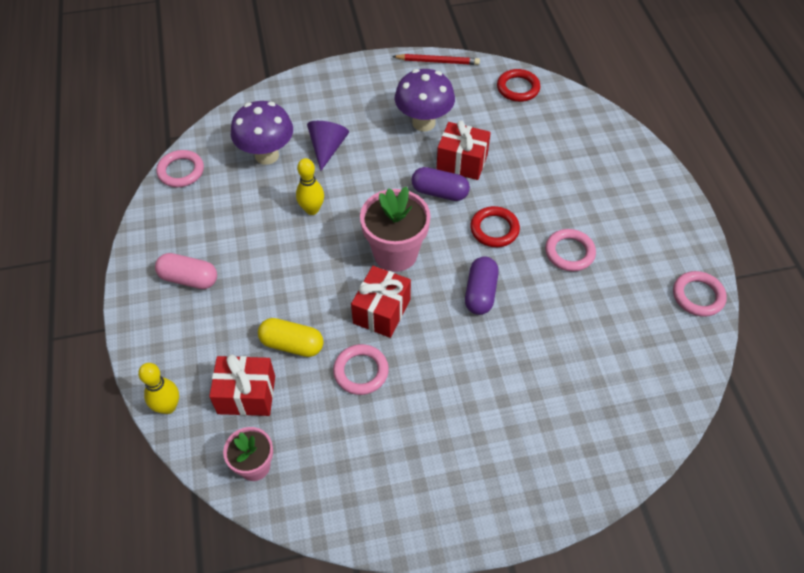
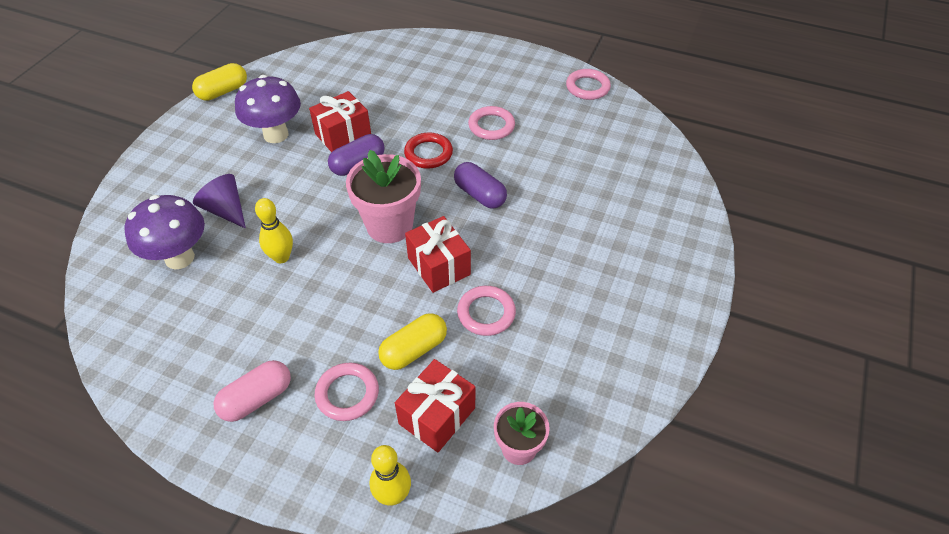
camera: 55 degrees left, 5 degrees down
pink ring [156,150,204,187] -> pink ring moved to [315,363,379,421]
red pencil [392,54,480,65] -> yellow capsule [192,63,247,101]
red ring [497,69,540,102] -> none

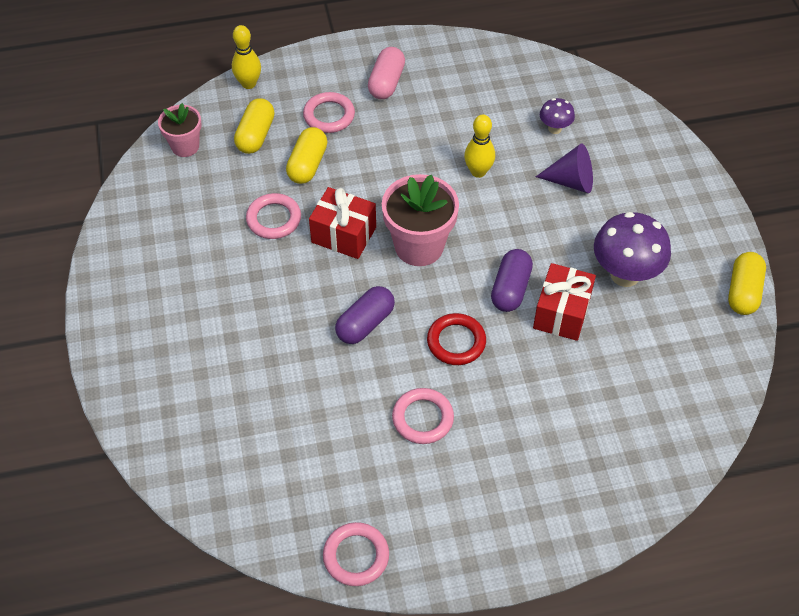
camera: 145 degrees right, 5 degrees up
purple mushroom [124,195,205,269] -> purple mushroom [540,98,575,134], size x0.51
red gift [395,359,475,452] -> yellow capsule [234,98,275,154]
purple capsule [454,162,507,209] -> purple capsule turned 60 degrees counterclockwise [335,286,395,344]

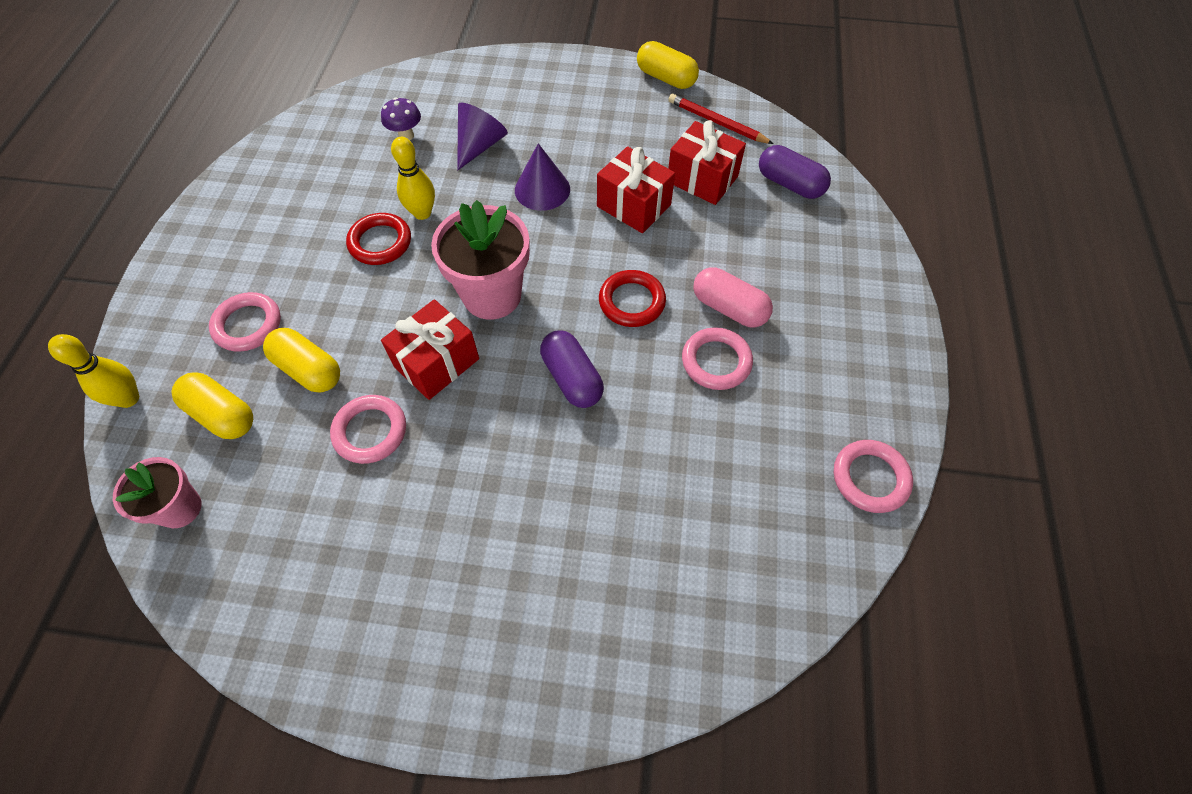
camera: 70 degrees left, 5 degrees up
pink capsule [368,47,405,99] -> pink capsule moved to [693,268,773,328]
purple capsule [491,249,533,312] -> purple capsule moved to [759,145,831,199]
purple mushroom [594,212,671,287] -> none
none -> red ring [346,213,411,265]
none -> purple cone [515,143,570,211]
none -> red pencil [668,94,774,144]
none -> red gift [668,120,746,205]

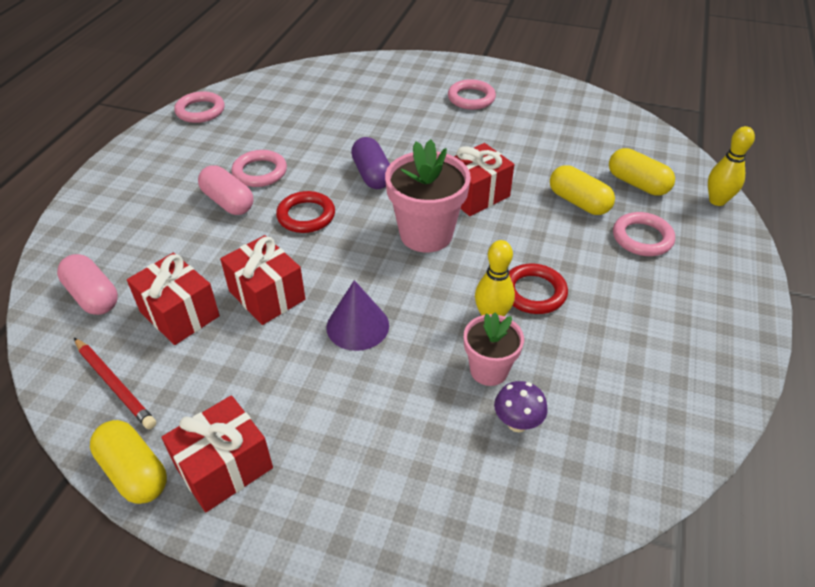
camera: 170 degrees left, 15 degrees down
pink flower pot [113,457,202,528] -> pink flower pot moved to [464,312,524,386]
pink ring [330,395,406,464] -> pink ring moved to [448,79,496,110]
purple cone [457,103,508,170] -> none
purple capsule [759,145,831,199] -> pink capsule [57,254,118,315]
none -> red gift [161,395,273,512]

